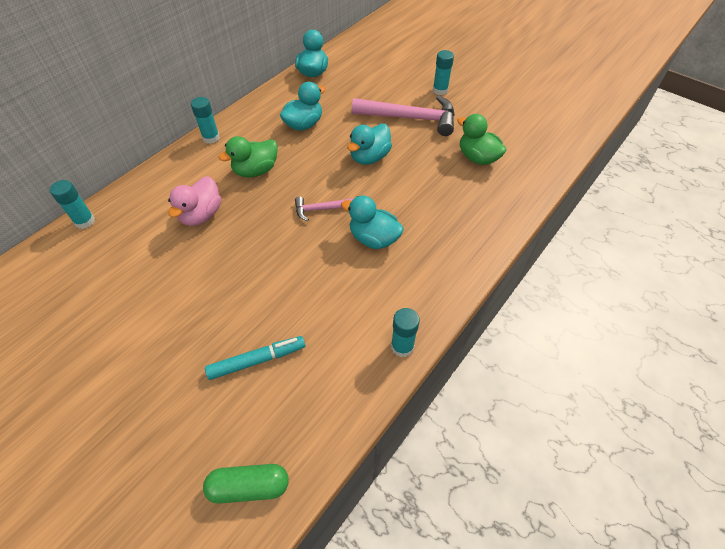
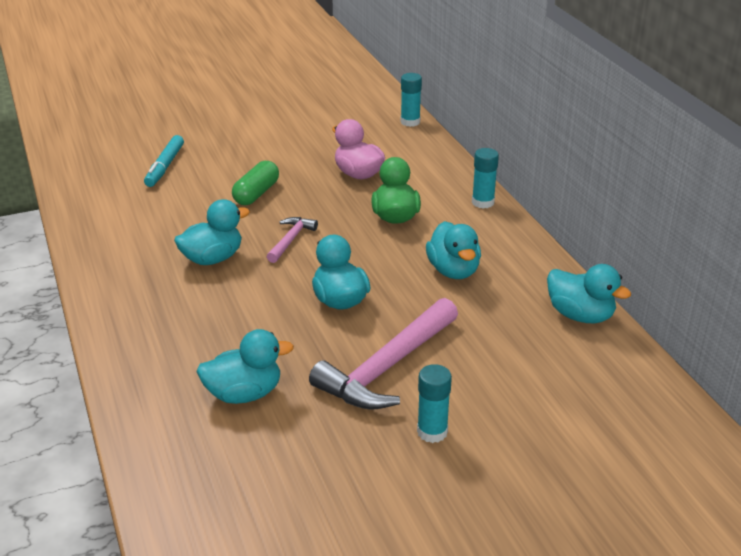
camera: 120 degrees right, 20 degrees down
green capsule [203,464,289,503] -> green capsule moved to [232,161,279,205]
turquoise glue stick [391,308,420,357] -> none
green duck [457,114,507,165] -> turquoise duck [196,329,294,404]

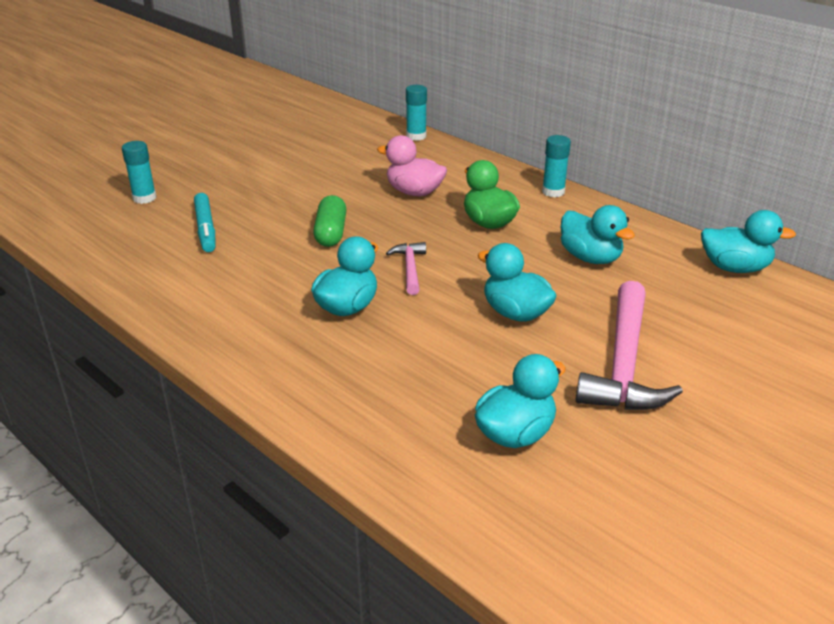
camera: 25 degrees left, 0 degrees up
turquoise glue stick [417,364,452,443] -> turquoise glue stick moved to [122,141,156,204]

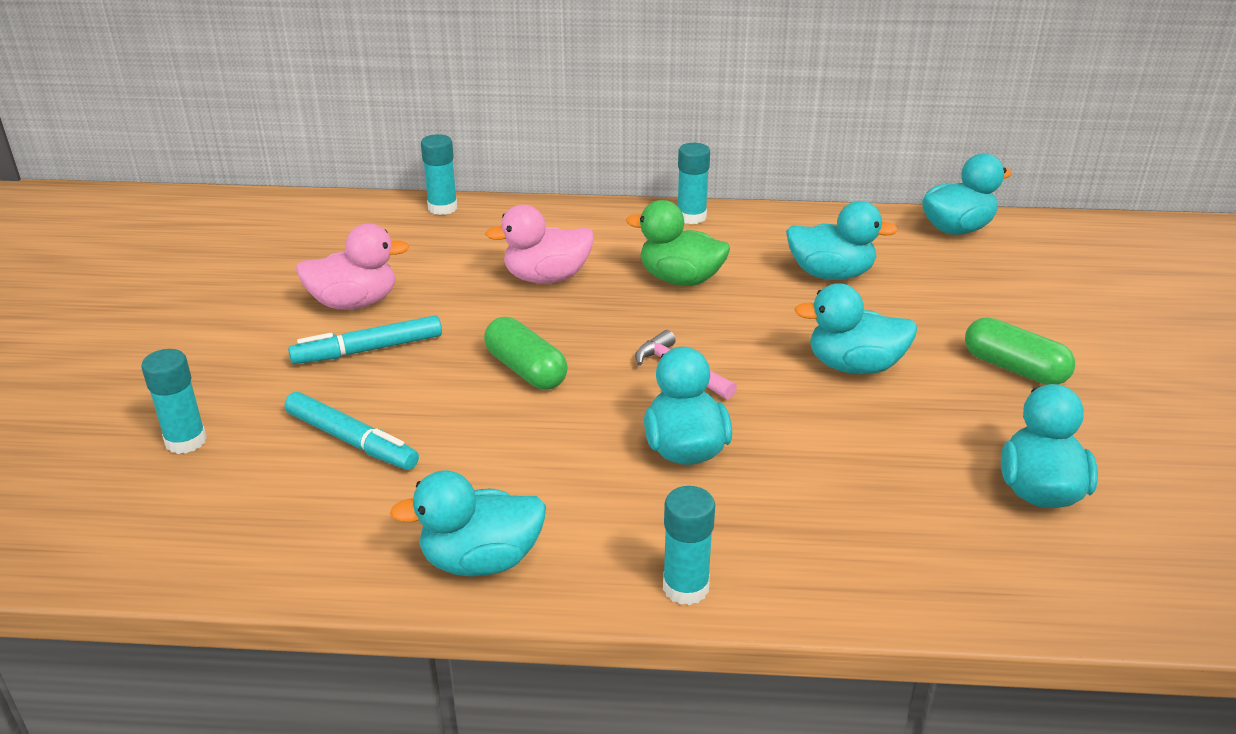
camera: 40 degrees left, 0 degrees up
pink hammer [575,281,683,410] -> green capsule [965,317,1075,385]
none -> turquoise marker [288,315,442,364]
none -> pink duck [296,224,410,310]
none -> turquoise duck [390,470,546,577]
none -> turquoise glue stick [663,486,715,605]

